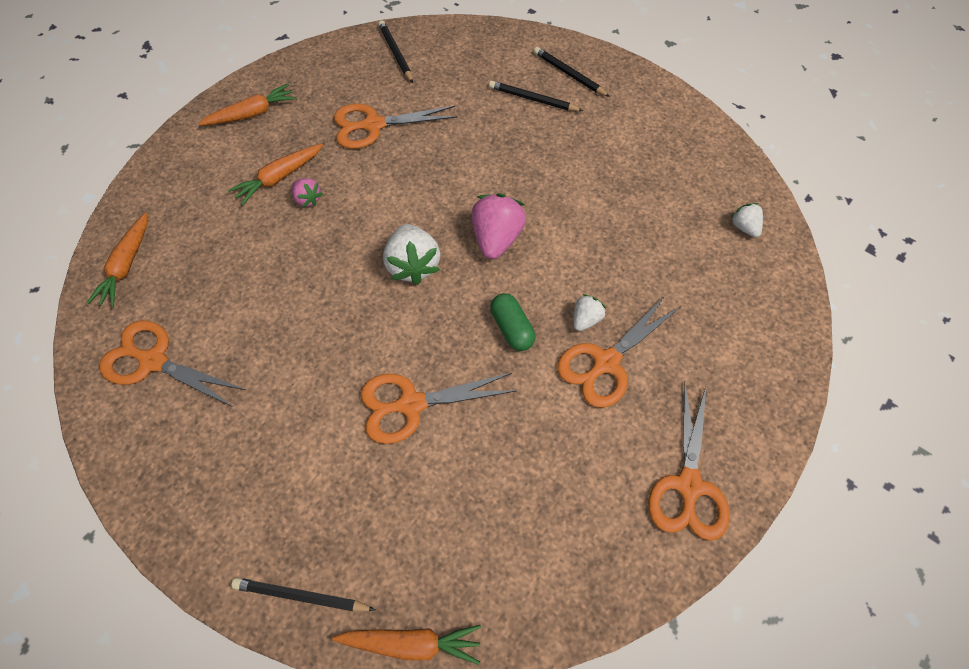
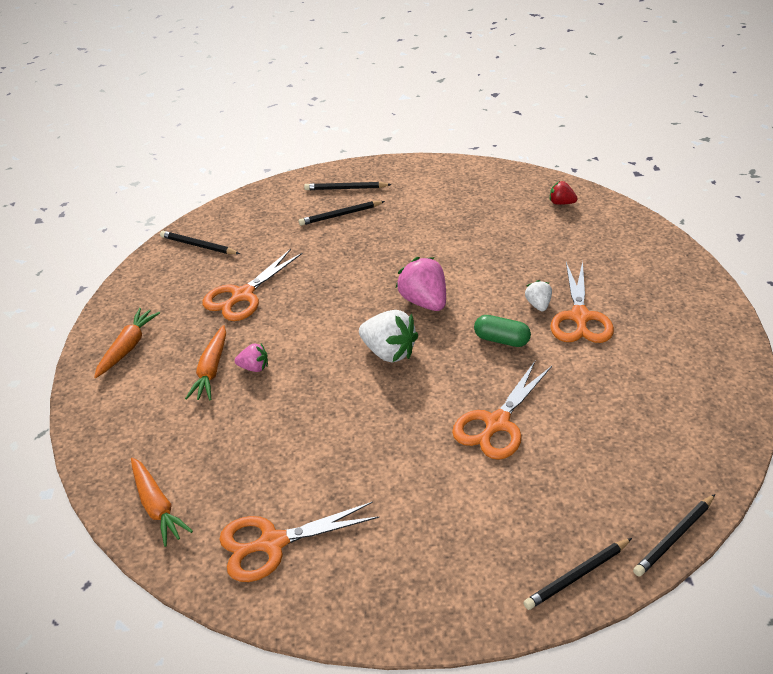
camera: 40 degrees left, 20 degrees down
orange carrot [332,625,481,665] -> black pencil [633,494,715,577]
orange scissors [648,382,730,541] -> none
white strawberry [730,203,763,237] -> red strawberry [550,181,578,205]

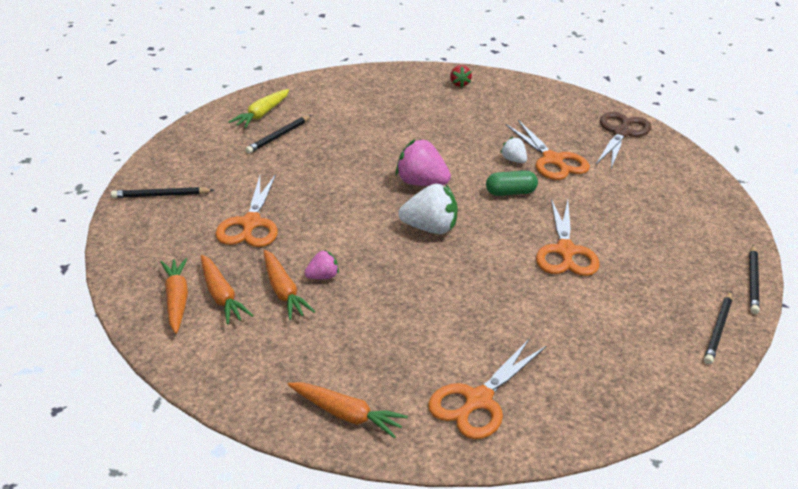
camera: 35 degrees left, 5 degrees down
black pencil [304,182,392,190] -> yellow carrot [229,89,289,128]
red strawberry [550,181,578,205] -> red strawberry turned 90 degrees counterclockwise [450,65,472,88]
none -> orange carrot [201,255,253,325]
none -> brown scissors [596,112,652,168]

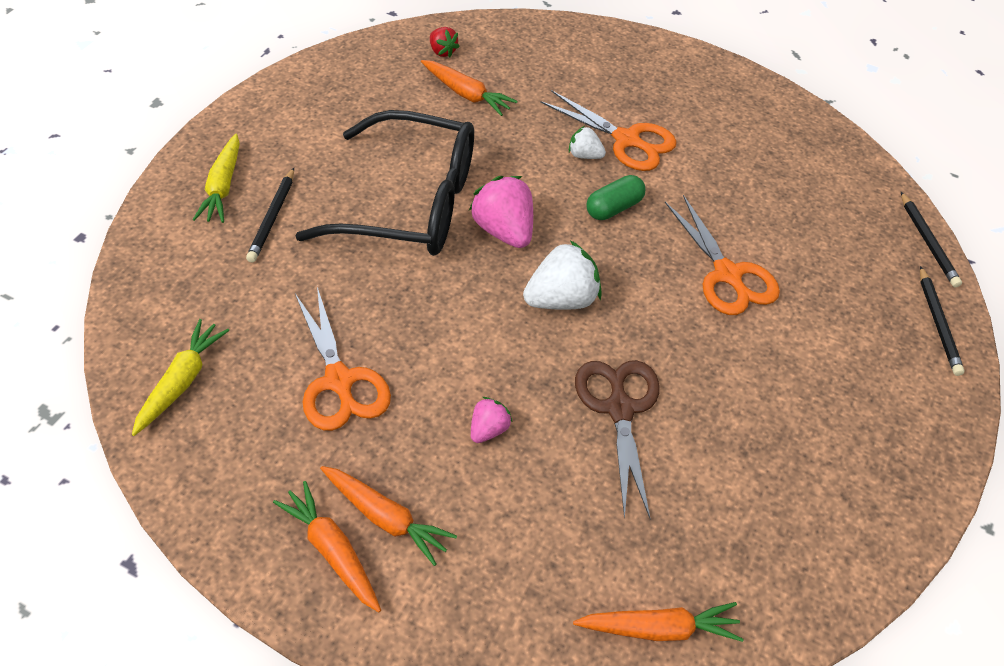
camera: 30 degrees left, 15 degrees up
black pencil [111,187,214,198] -> yellow carrot [132,319,230,436]
orange carrot [264,250,316,320] -> orange carrot moved to [421,60,518,116]
pink strawberry [396,139,451,186] -> pink strawberry turned 60 degrees clockwise [469,176,533,248]
orange scissors [428,339,546,439] -> none
brown scissors [596,112,652,168] -> brown scissors moved to [575,360,659,519]
none -> black glasses [295,110,474,256]

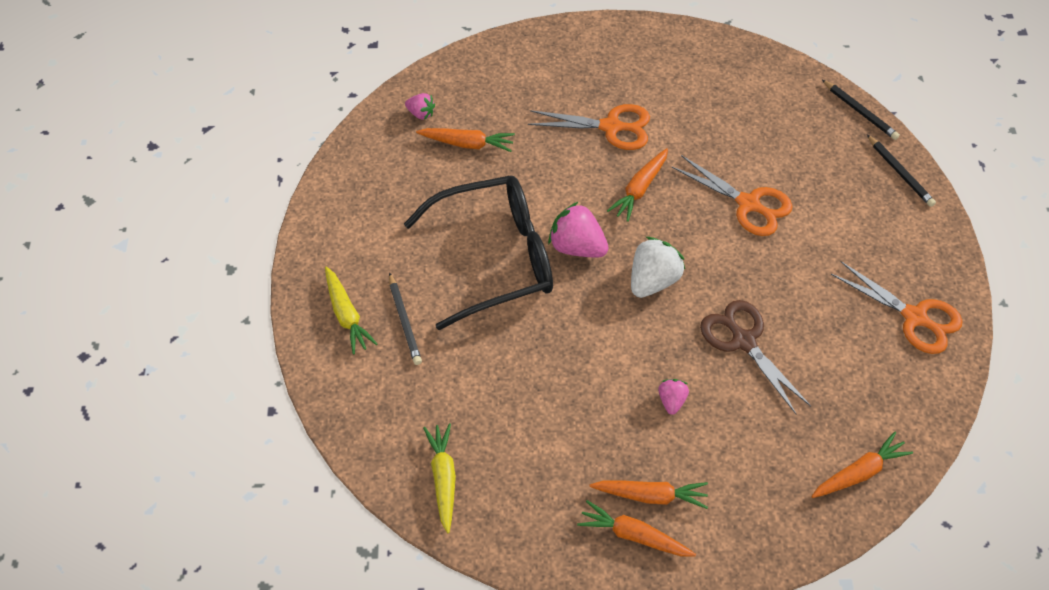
camera: 25 degrees left, 5 degrees up
orange scissors [295,287,391,431] -> orange scissors moved to [831,261,963,354]
red strawberry [430,27,460,57] -> pink strawberry [405,93,435,120]
white strawberry [569,126,606,159] -> none
green capsule [586,175,646,220] -> orange carrot [607,148,668,222]

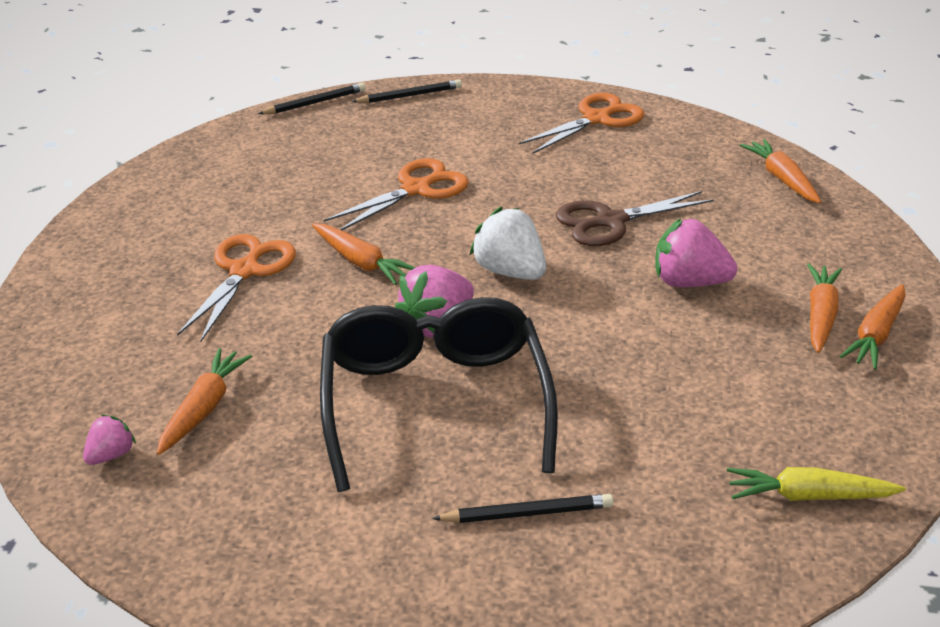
camera: 80 degrees left, 20 degrees down
yellow carrot [325,266,377,355] -> none
pink strawberry [658,379,689,415] -> pink strawberry [655,218,737,287], size x1.84

